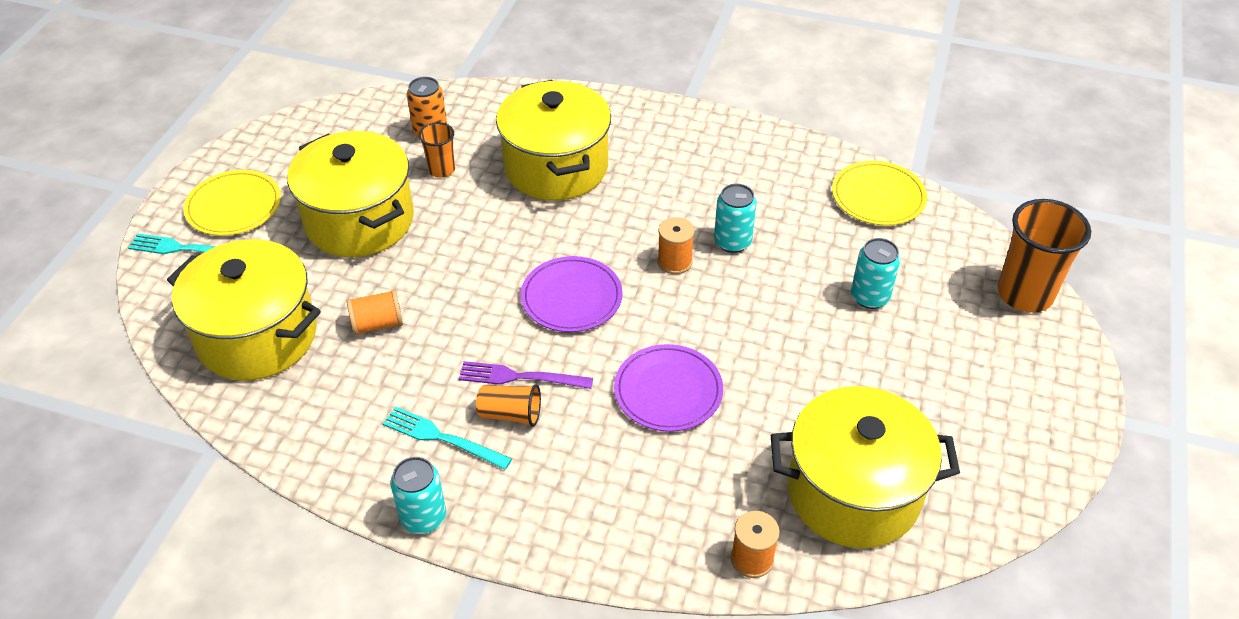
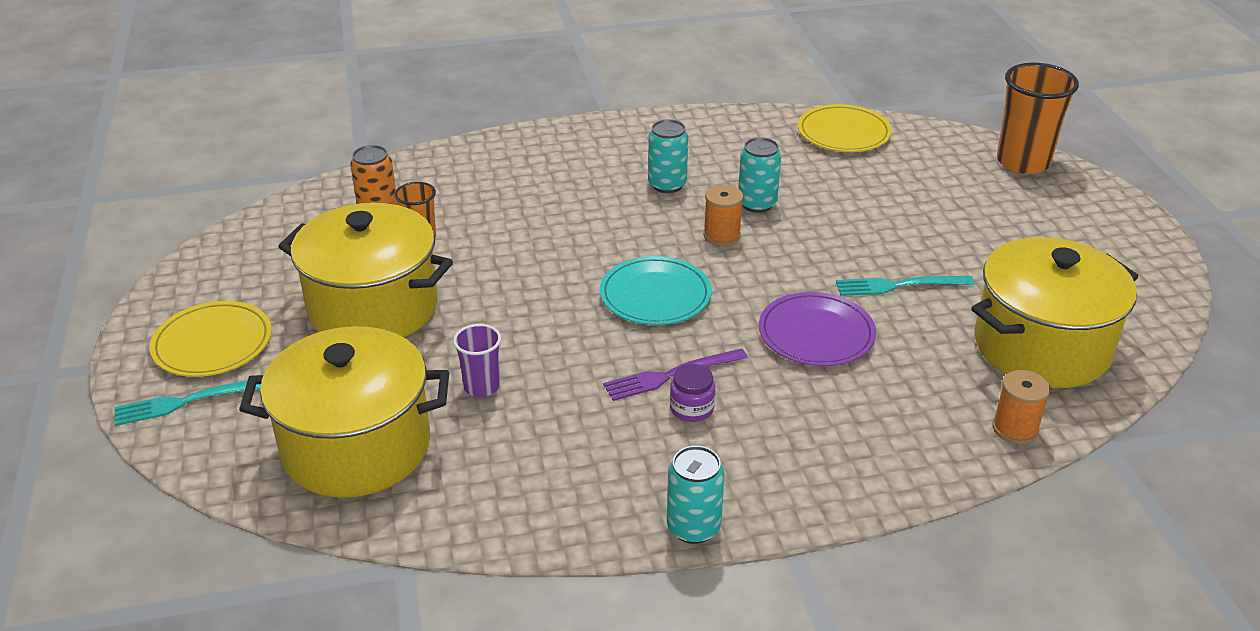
camera: 30 degrees left, 10 degrees down
orange spool [347,290,403,335] -> purple cup [453,324,501,397]
turquoise fork [383,406,512,470] -> turquoise fork moved to [836,276,975,296]
orange cup [476,384,541,427] -> purple jar [670,364,715,422]
yellow pot [496,80,611,200] -> none
purple plate [521,256,623,332] -> turquoise plate [600,256,712,325]
turquoise can [851,238,900,309] -> turquoise can moved to [648,119,688,193]

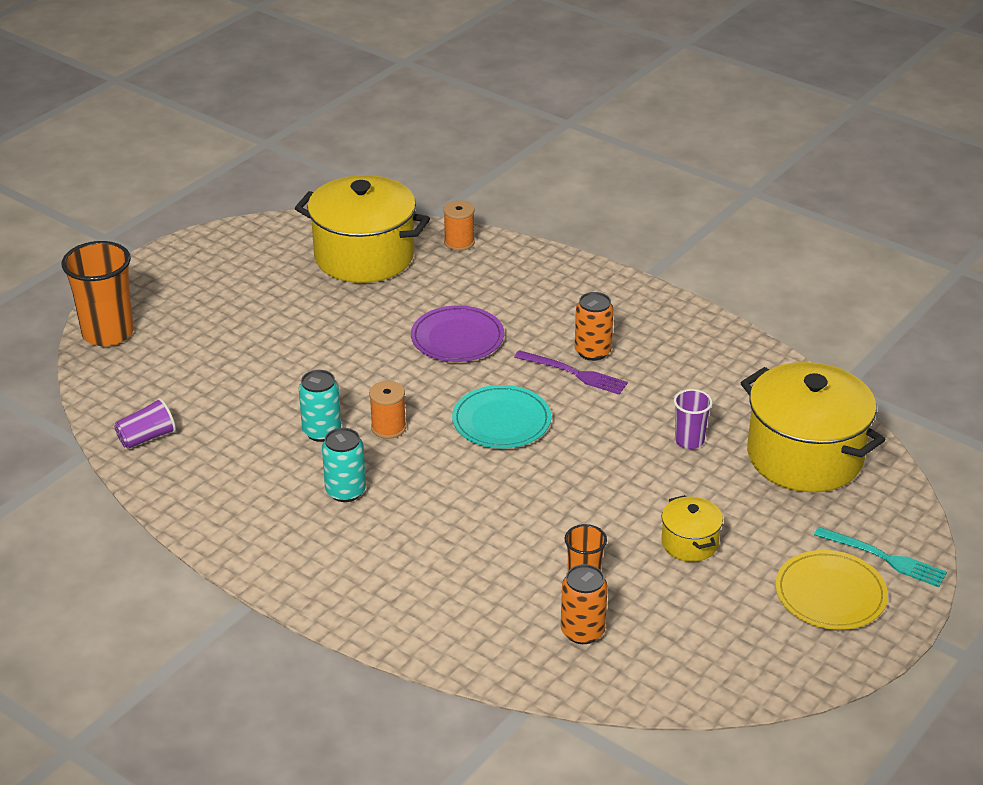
camera: 130 degrees left, 0 degrees up
yellow pot [278,203,453,337] -> yellow pot [661,495,723,562], size x0.47
turquoise can [667,446,725,544] -> none
purple jar [670,364,715,422] -> orange can [575,292,614,361]
yellow plate [798,104,892,152] -> purple cup [114,398,176,449]
turquoise fork [836,276,975,296] -> none

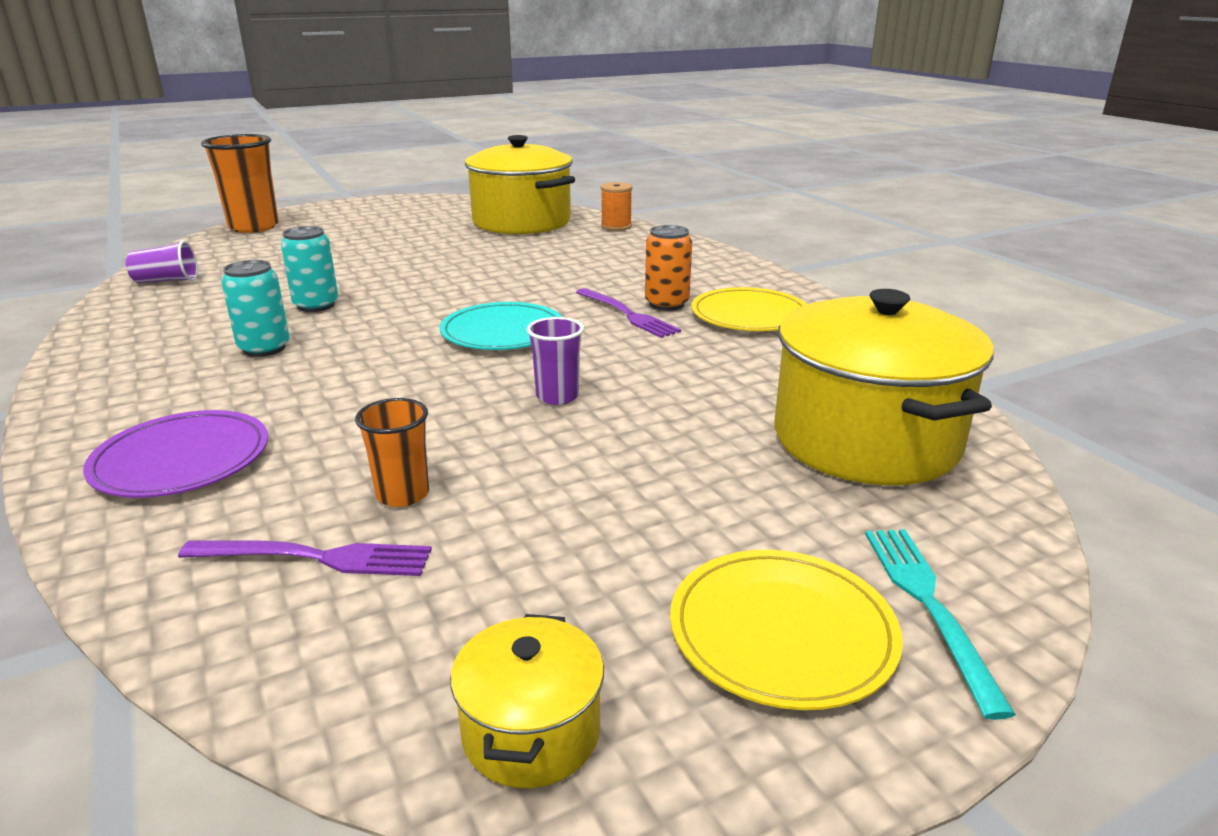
camera: 25 degrees right, 10 degrees down
orange spool [369,381,406,439] -> none
purple plate [411,306,504,362] -> purple plate moved to [83,410,268,498]
orange can [561,564,608,644] -> purple fork [178,540,432,576]
yellow pot [661,495,723,562] -> yellow pot moved to [450,614,604,788]
purple cup [674,389,713,449] -> purple cup moved to [527,317,584,405]
turquoise fork [814,527,947,587] -> turquoise fork turned 150 degrees counterclockwise [865,529,1016,720]
none -> yellow plate [691,287,807,331]

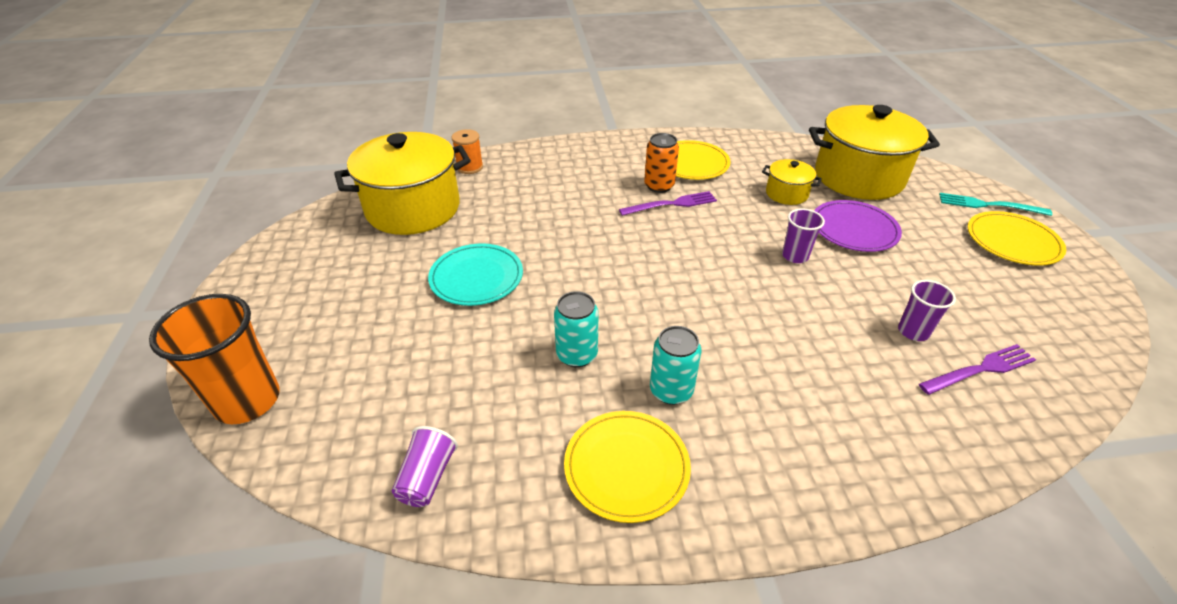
camera: 70 degrees left, 15 degrees up
purple plate [83,410,268,498] -> purple plate moved to [814,200,902,252]
purple fork [178,540,432,576] -> purple fork turned 45 degrees clockwise [919,344,1036,395]
orange cup [355,398,429,507] -> purple cup [898,280,956,341]
turquoise plate [440,302,562,350] -> turquoise plate moved to [428,244,523,306]
yellow pot [450,614,604,788] -> yellow pot moved to [762,159,822,205]
none -> yellow plate [564,411,691,523]

